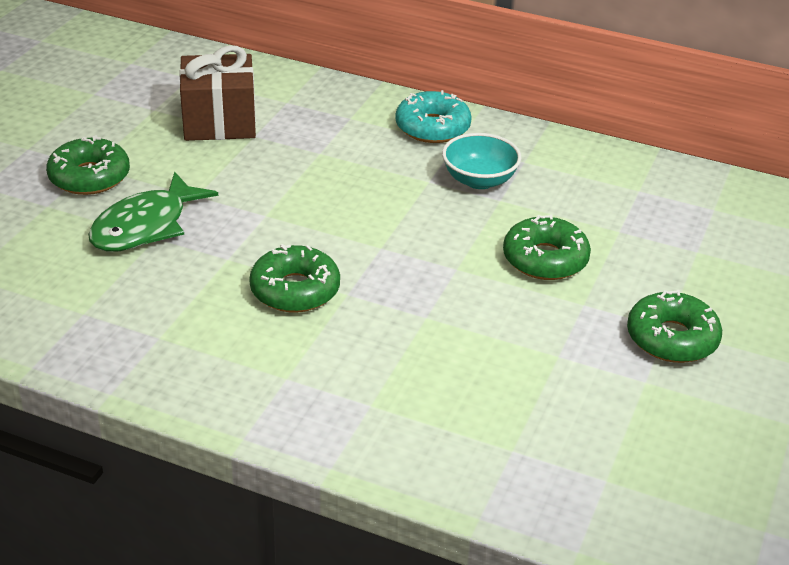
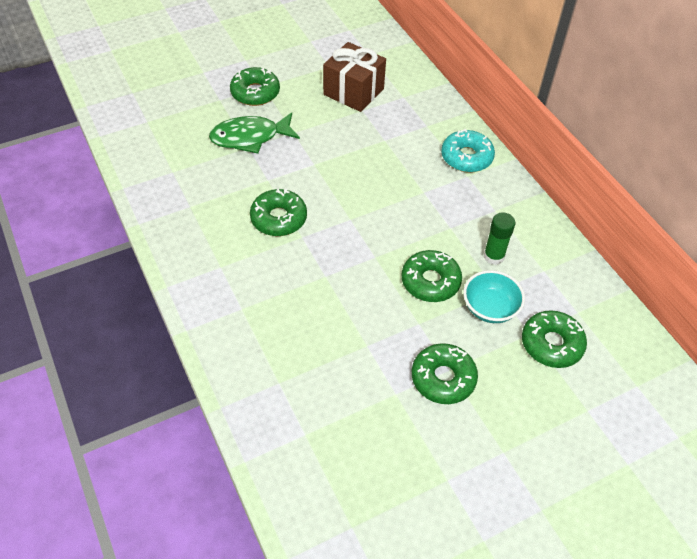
camera: 40 degrees right, 15 degrees up
turquoise bowl [442,133,522,189] -> turquoise bowl moved to [463,270,525,323]
none -> green glue stick [484,212,516,265]
none -> green donut [522,310,587,368]

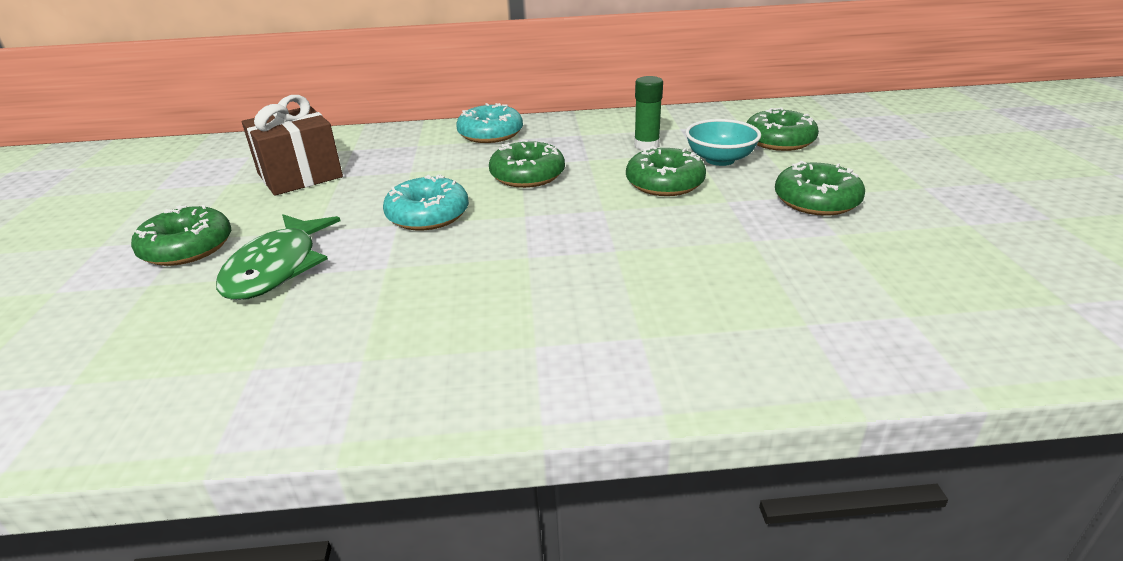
camera: 65 degrees left, 20 degrees down
green donut [250,189,307,236] -> green donut moved to [489,140,565,188]
none -> turquoise donut [383,174,469,230]

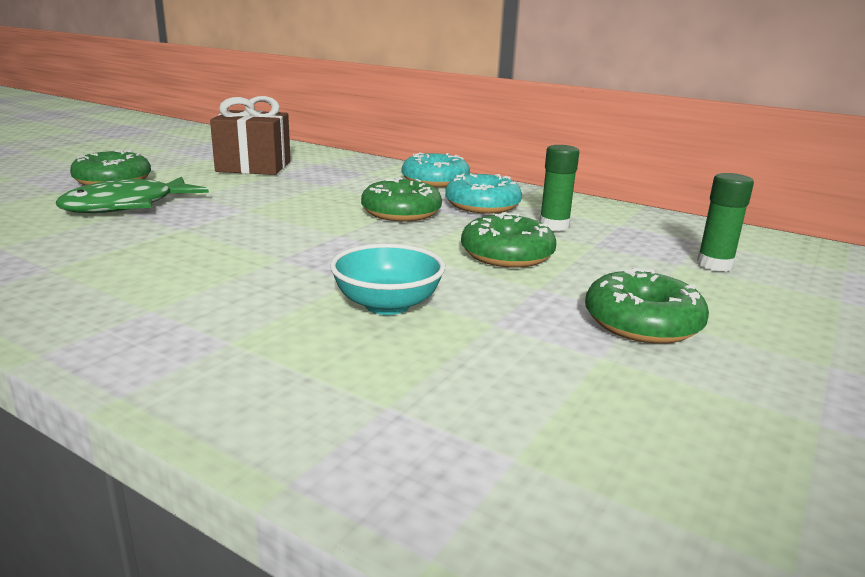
camera: 35 degrees right, 10 degrees down
turquoise donut [383,174,469,230] -> turquoise donut moved to [445,173,522,214]
turquoise bowl [685,119,761,166] -> turquoise bowl moved to [330,244,445,315]
green donut [746,108,819,151] -> green glue stick [697,173,754,272]

